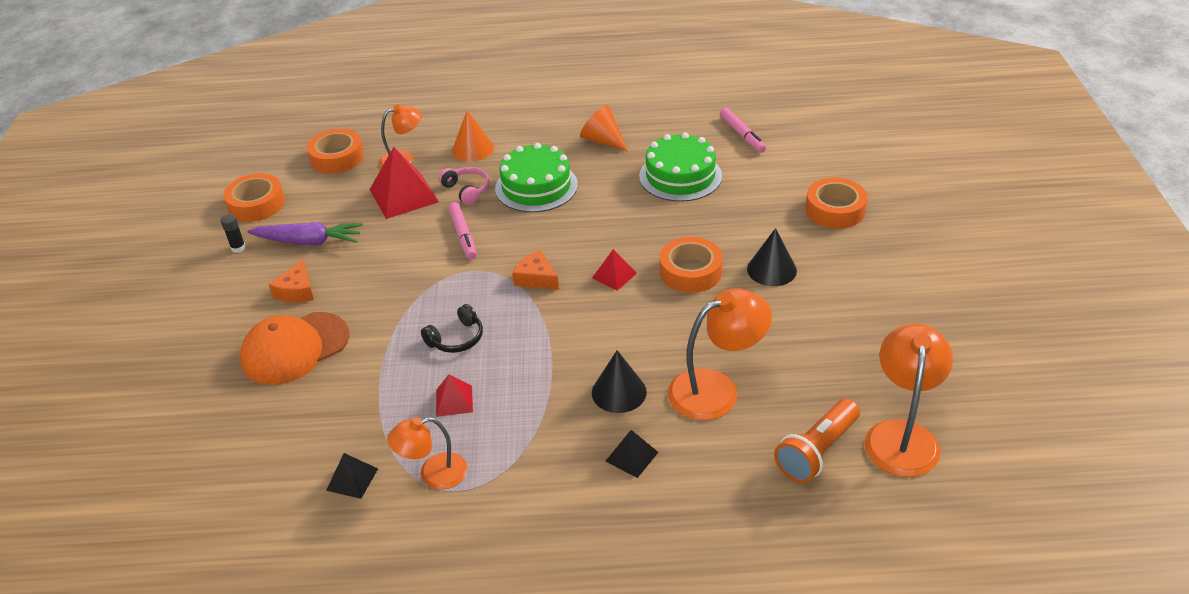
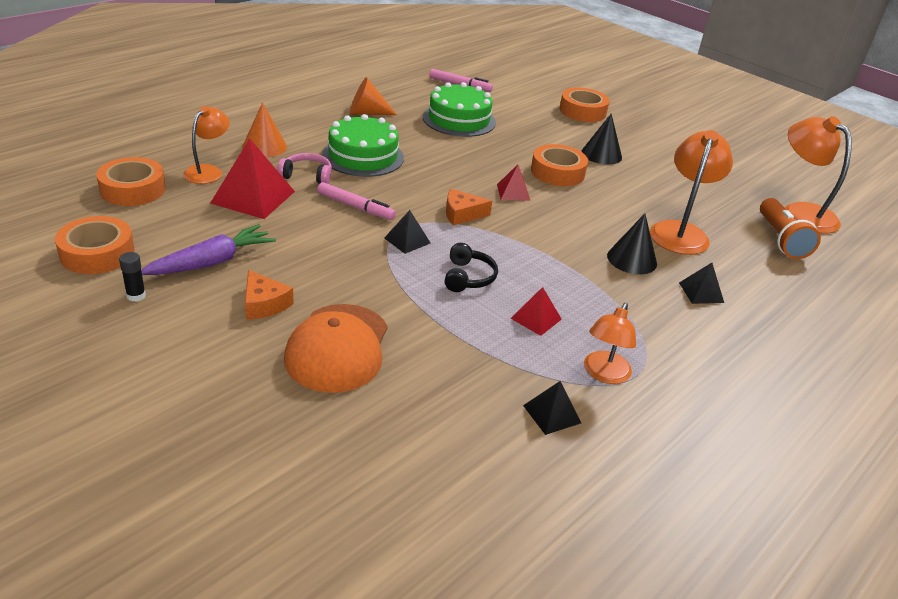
camera: 50 degrees left, 5 degrees down
none -> black pyramid [384,210,430,254]

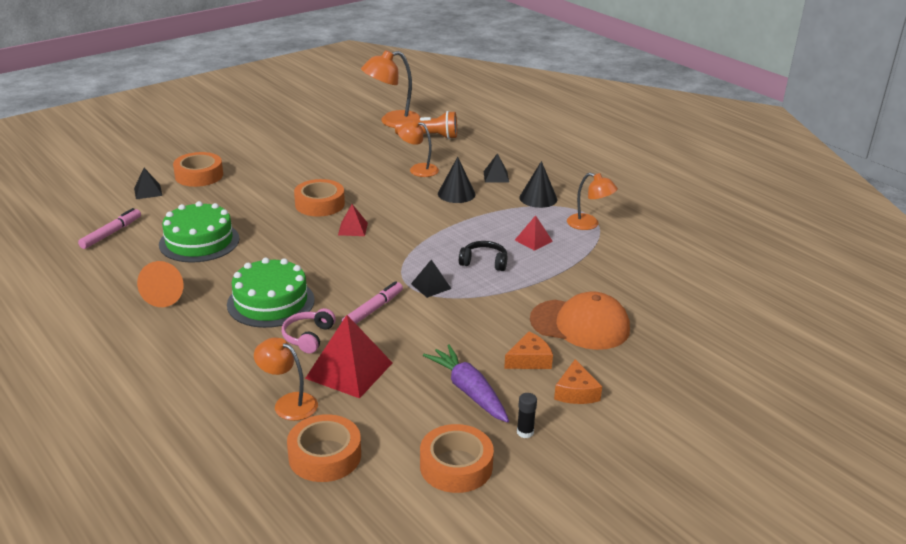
camera: 80 degrees left, 5 degrees down
orange cone [242,102,287,157] -> none
orange cheese [446,189,492,226] -> orange cheese moved to [554,359,602,404]
black pyramid [523,381,581,435] -> black pyramid moved to [134,168,162,199]
black cone [581,114,622,165] -> black cone moved to [519,161,557,208]
orange lamp [650,130,733,255] -> orange lamp [397,119,439,177], size x0.64

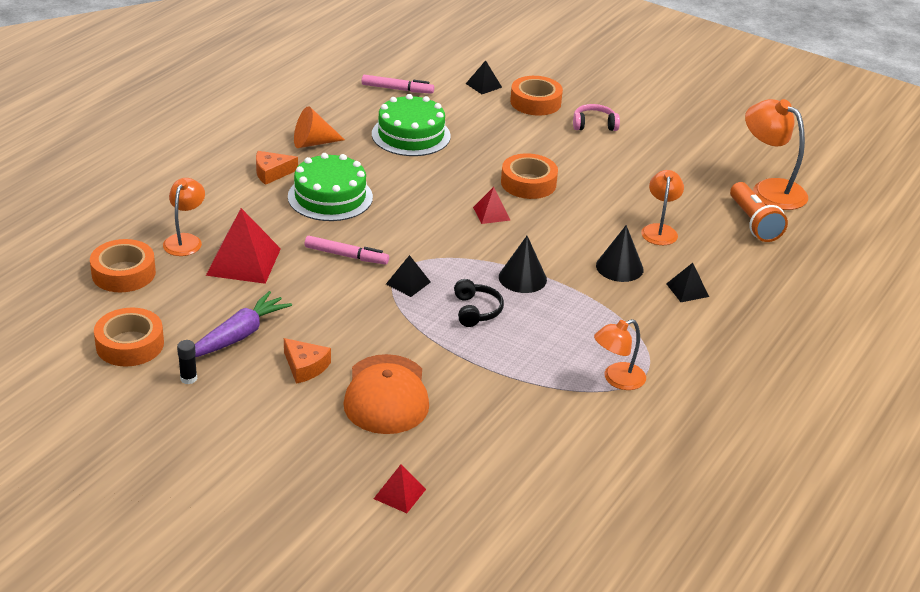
camera: 70 degrees right, 5 degrees up
pink headphones [282,308,336,353] -> pink headphones moved to [573,104,620,131]
red pyramid [515,215,553,251] -> red pyramid moved to [374,464,426,513]
black cone [519,161,557,208] -> black cone moved to [499,236,547,293]
orange cheese [554,359,602,404] -> orange cheese moved to [256,151,298,185]
orange lamp [567,173,618,230] -> orange lamp turned 45 degrees clockwise [594,319,646,390]

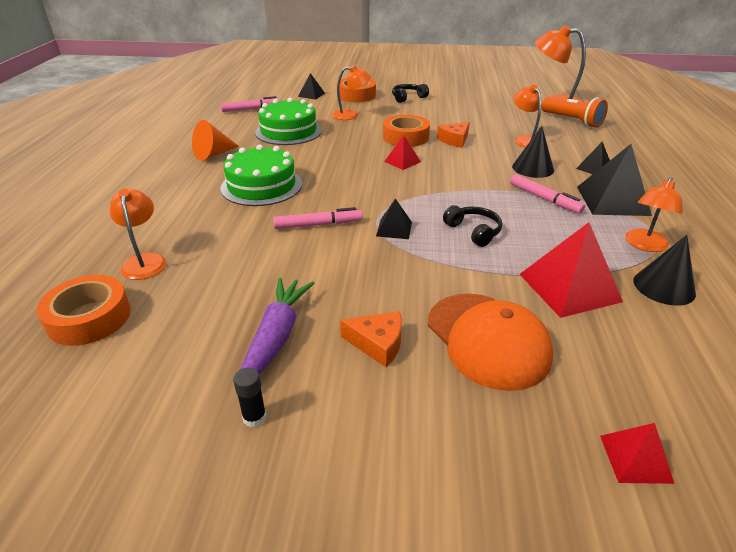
camera: 25 degrees left, 0 degrees up
orange tape [94,308,164,367] -> none
red pyramid [206,208,281,284] -> red pyramid moved to [520,222,623,318]
orange cheese [256,151,298,185] -> orange cheese moved to [437,122,470,148]
black cone [499,236,547,293] -> black cone moved to [633,235,696,306]
pink headphones [573,104,620,131] -> black headphones [392,84,429,103]
none -> orange lamp [332,65,371,120]
none -> pink marker [510,174,585,214]
none -> black pyramid [577,144,652,216]

